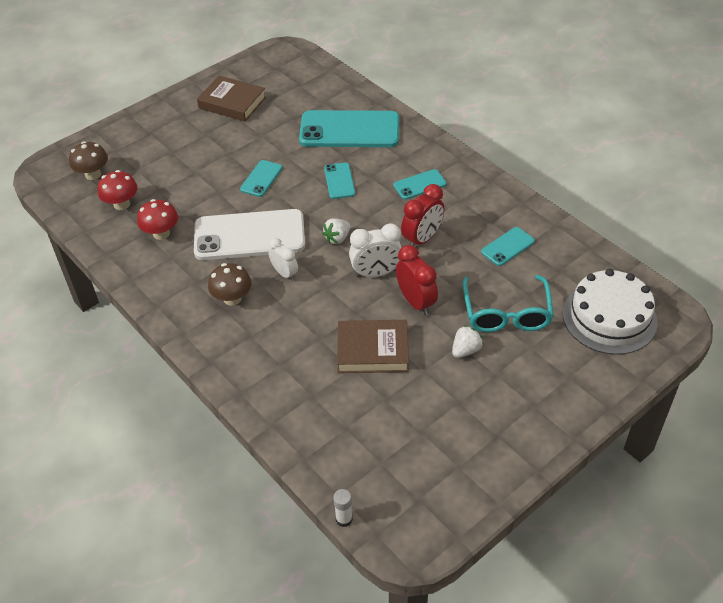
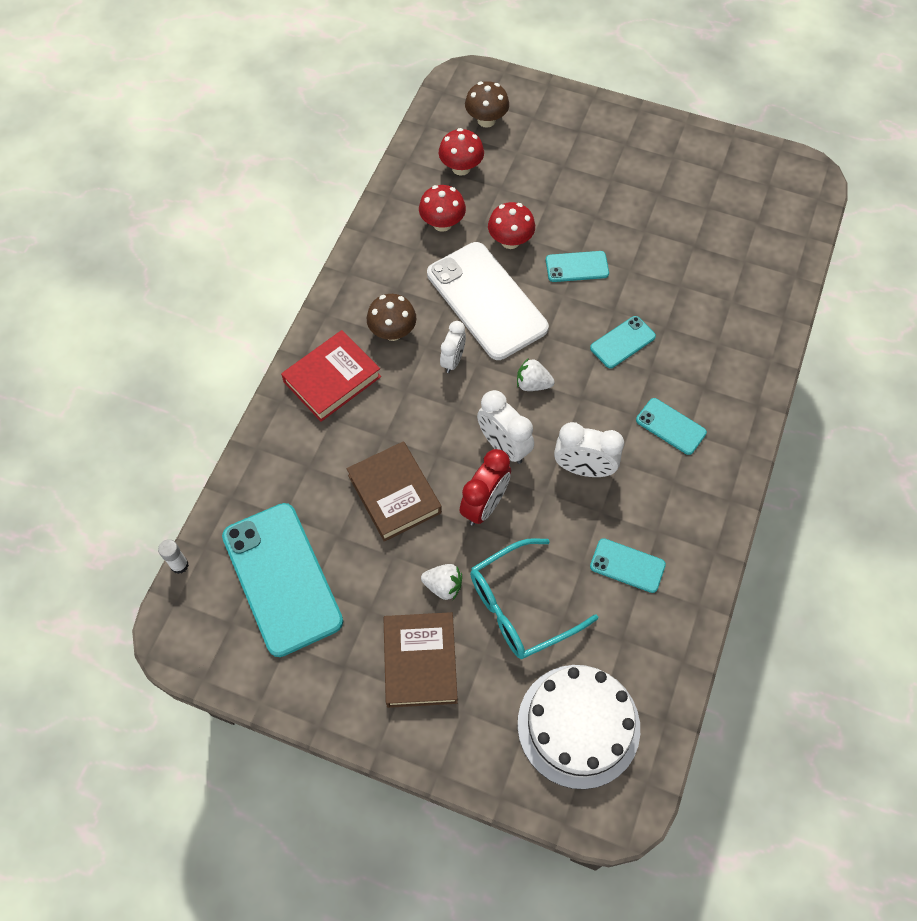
camera: 60 degrees right, 15 degrees up
brown book [197,76,266,122] -> brown book moved to [384,612,458,708]
turquoise phone [299,110,399,147] -> turquoise phone moved to [222,503,343,657]
red clock [401,184,445,246] -> white clock [554,422,624,477]
none -> red book [281,330,381,422]
none -> red mushroom [488,202,535,249]

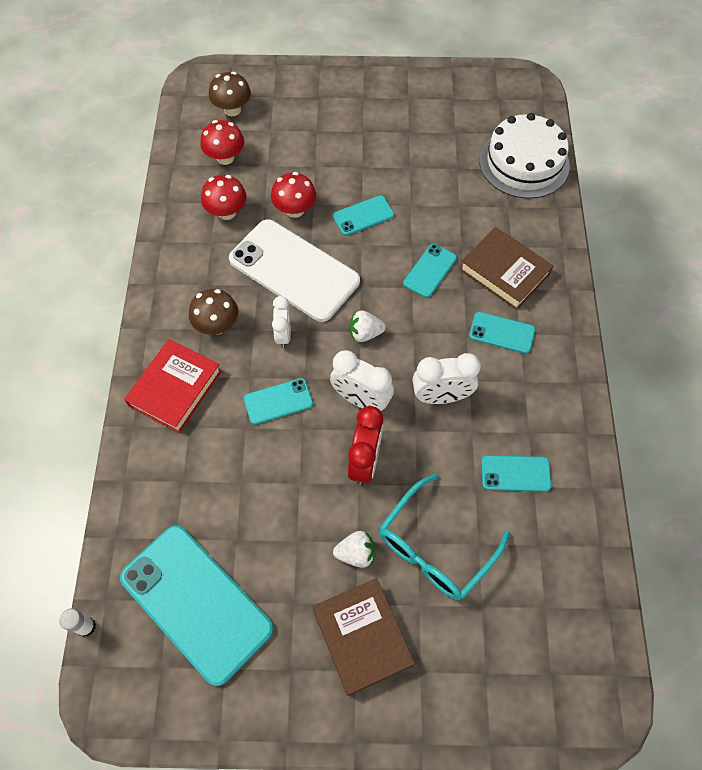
camera: 20 degrees left, 0 degrees up
brown book [347,441,442,542] -> brown book moved to [459,227,553,310]
white cake [518,665,640,789] -> white cake moved to [479,113,570,199]
none -> turquoise phone [244,378,313,425]

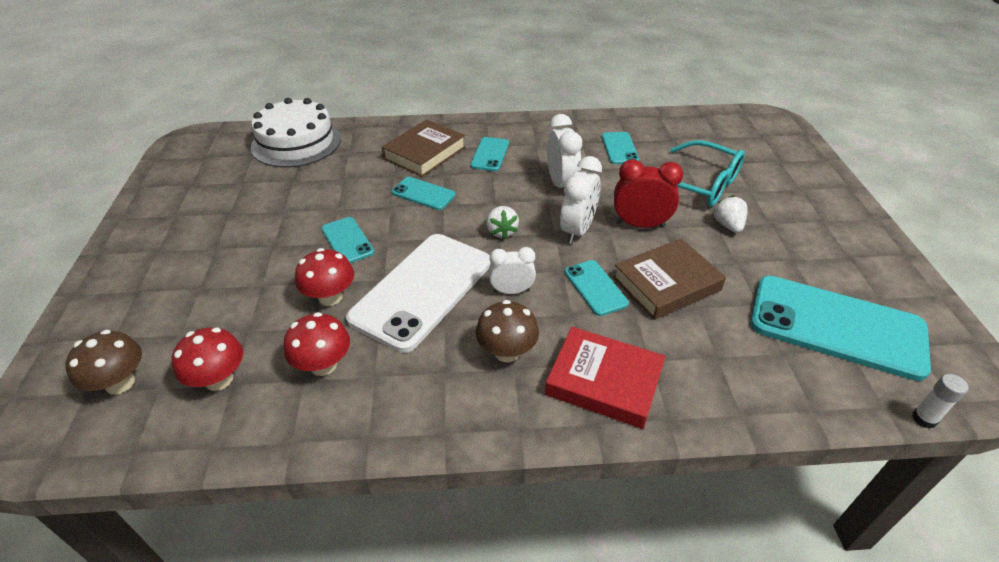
camera: 95 degrees left, 20 degrees down
turquoise phone [120,525,273,686] -> turquoise phone turned 75 degrees clockwise [750,276,931,381]
brown book [313,578,415,696] -> brown book moved to [613,238,726,320]

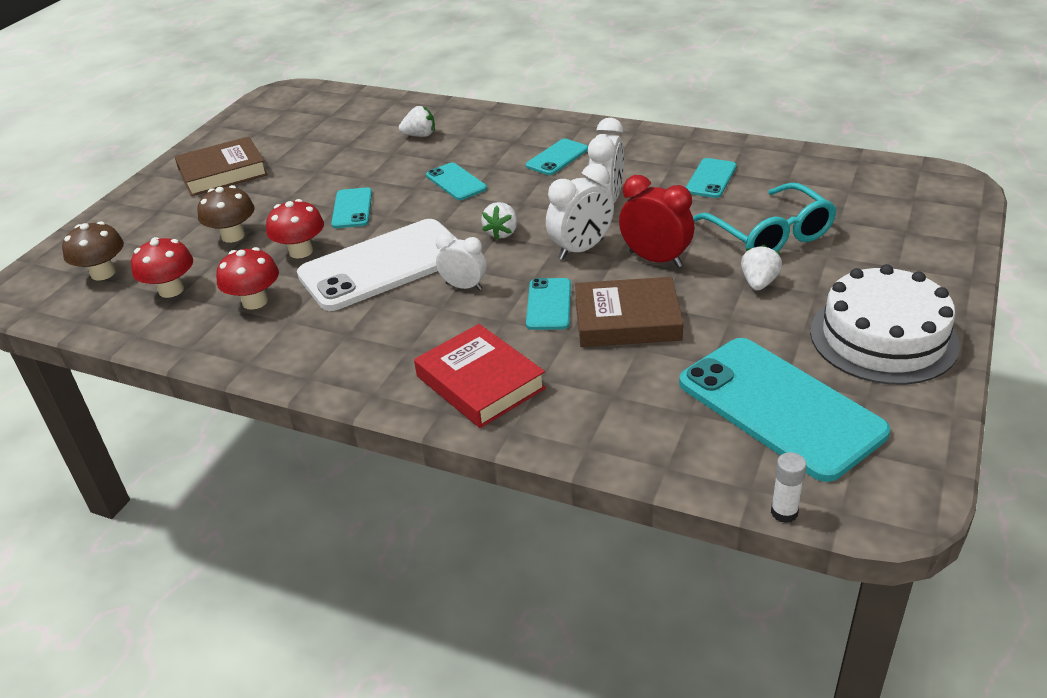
camera: 30 degrees right, 5 degrees down
white cake [251,98,341,167] -> white cake moved to [810,264,960,385]
brown book [382,120,466,177] -> brown book moved to [174,136,268,196]
brown mushroom [476,300,539,362] -> brown mushroom moved to [198,185,255,243]
none -> white strawberry [399,106,435,137]

